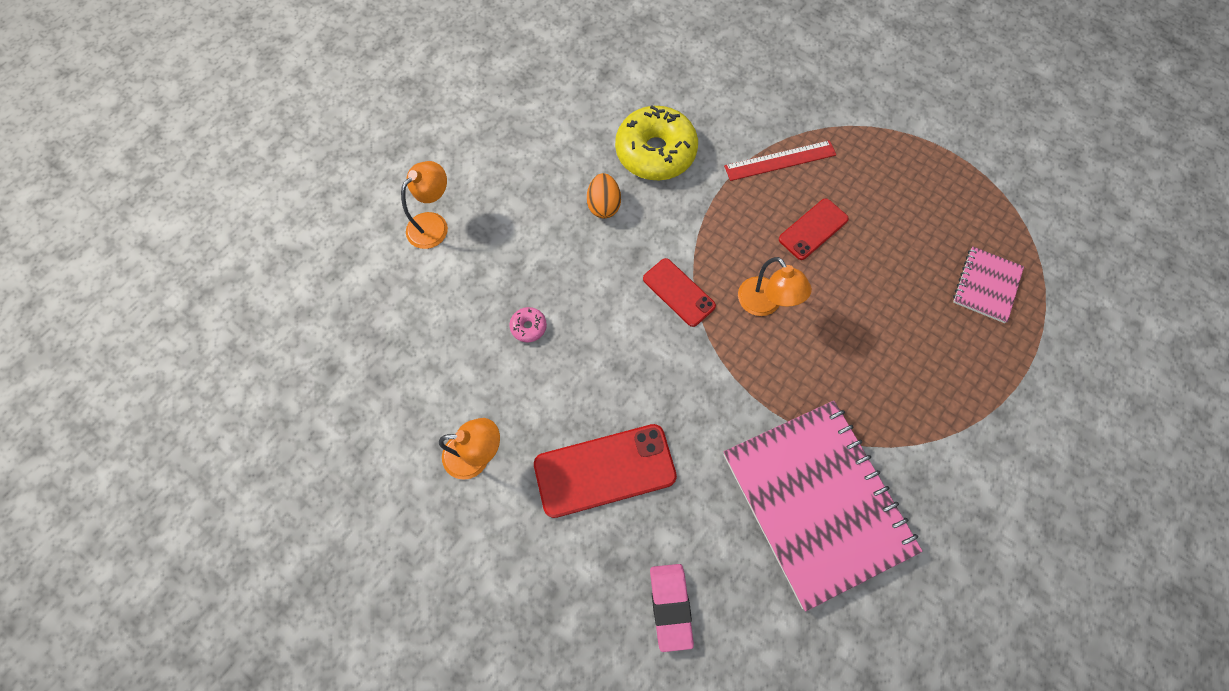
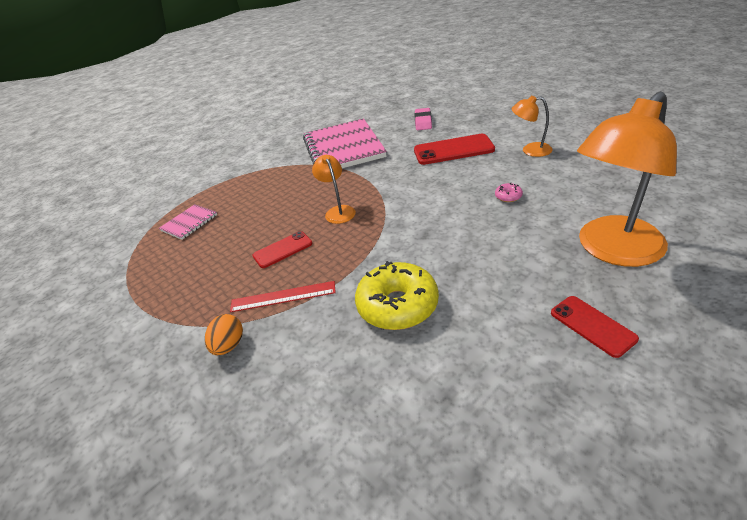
camera: 165 degrees left, 30 degrees down
orange lamp [401,161,448,249] -> orange lamp [577,91,677,267], size x2.08
orange egg [587,173,621,218] -> orange egg moved to [205,314,243,355]
red phone [643,258,716,327] -> red phone moved to [551,296,639,358]

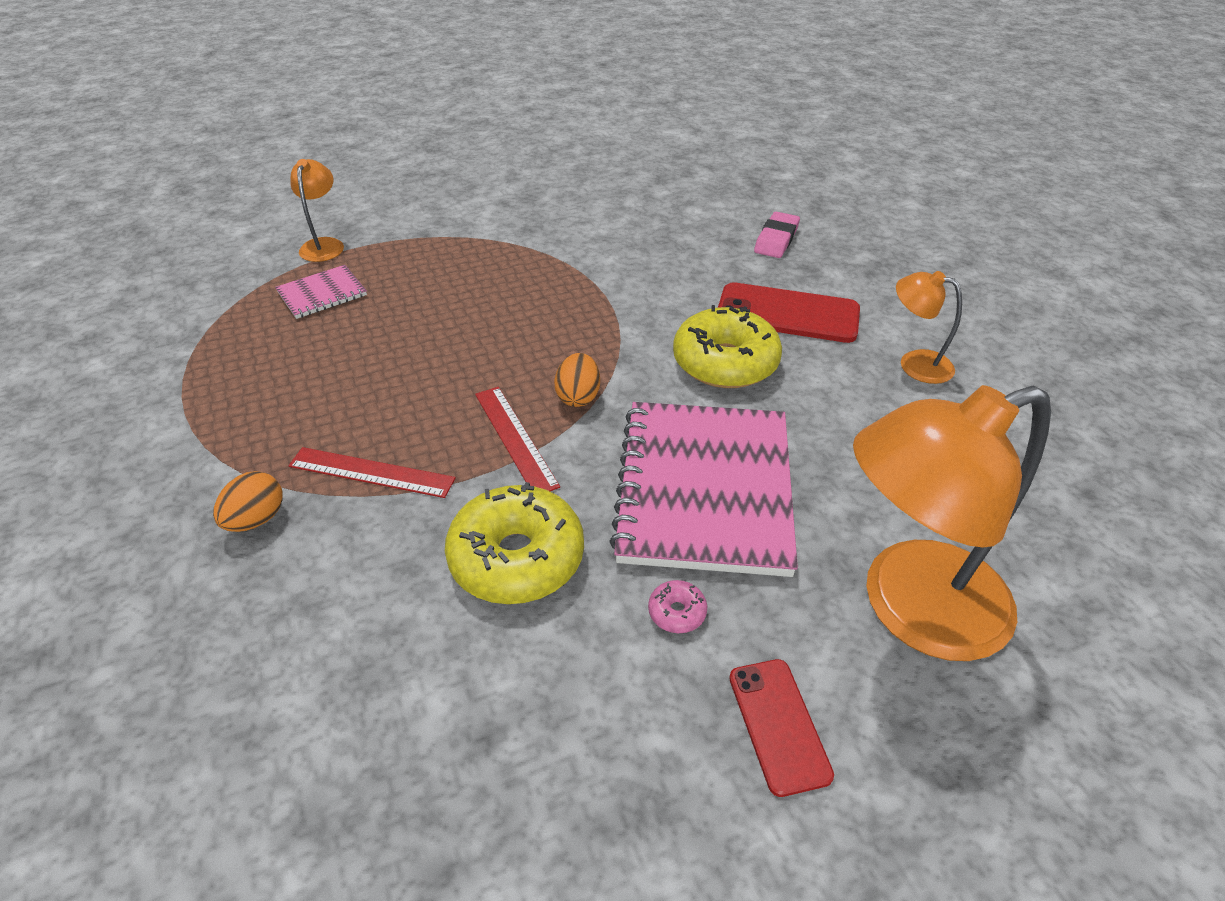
camera: 15 degrees right, 5 degrees up
red phone [253,231,312,268] -> none
pink notebook [303,118,387,168] -> pink notebook moved to [609,402,798,577]
orange lamp [312,155,356,224] -> orange lamp moved to [291,159,344,262]
pink donut [495,183,523,202] -> pink donut moved to [648,580,707,633]
none -> red ruler [475,387,560,491]
none -> orange egg [554,353,600,407]
none -> yellow donut [673,305,782,388]

